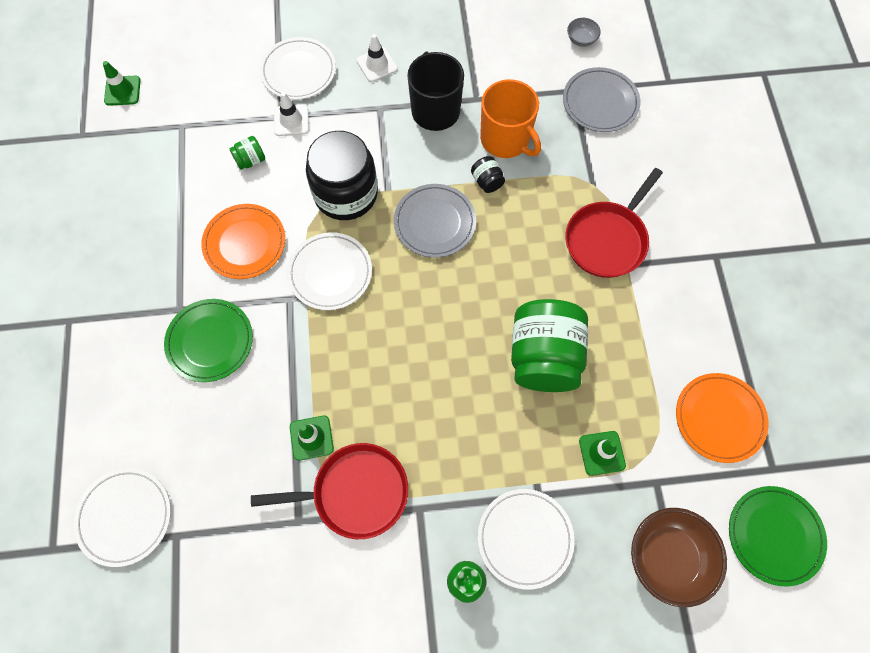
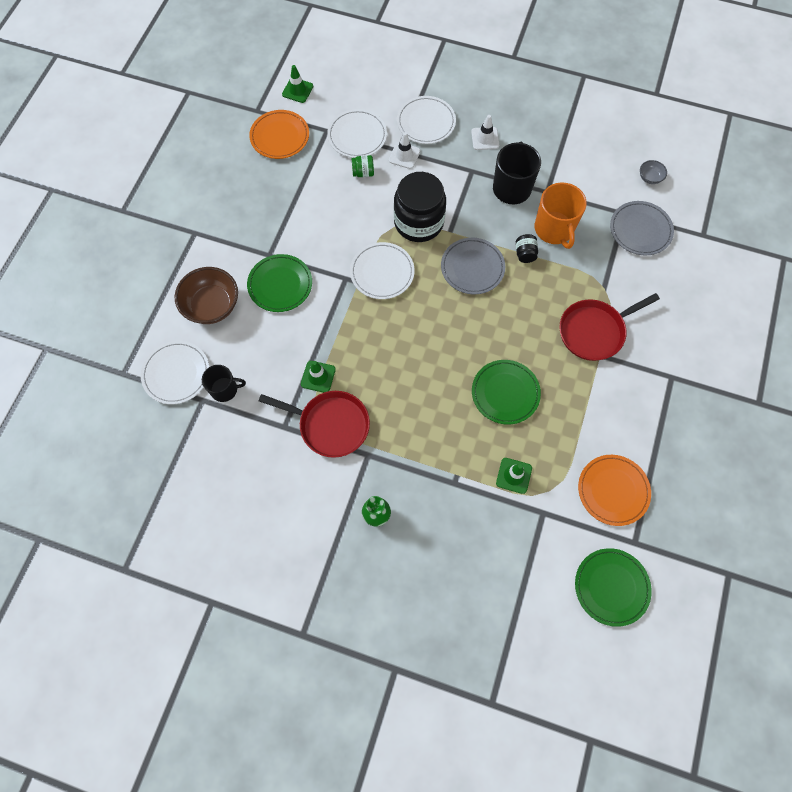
camera: 25 degrees right, 0 degrees up
orange plate [201,204,285,279] -> orange plate moved to [249,110,309,159]
white plate [478,489,575,590] -> white plate moved to [327,109,387,158]
green jar [511,299,588,392] -> green plate [472,360,541,425]
brown bowl [631,508,727,607] -> brown bowl moved to [175,267,238,324]
none -> black mug [202,365,246,402]

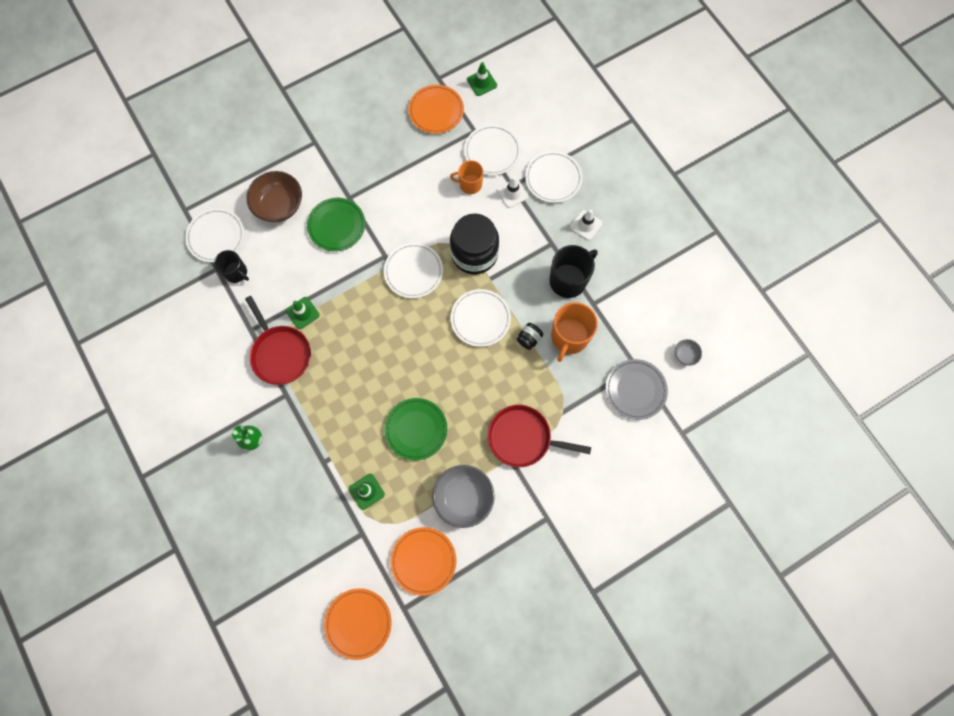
camera: 40 degrees right, 5 degrees up
green jar [351,155,374,177] -> orange mug [450,160,483,194]
grey plate [441,238,505,294] -> white plate [451,289,511,347]
green plate [575,548,652,627] -> orange plate [324,588,392,660]
none -> grey bowl [432,465,495,528]

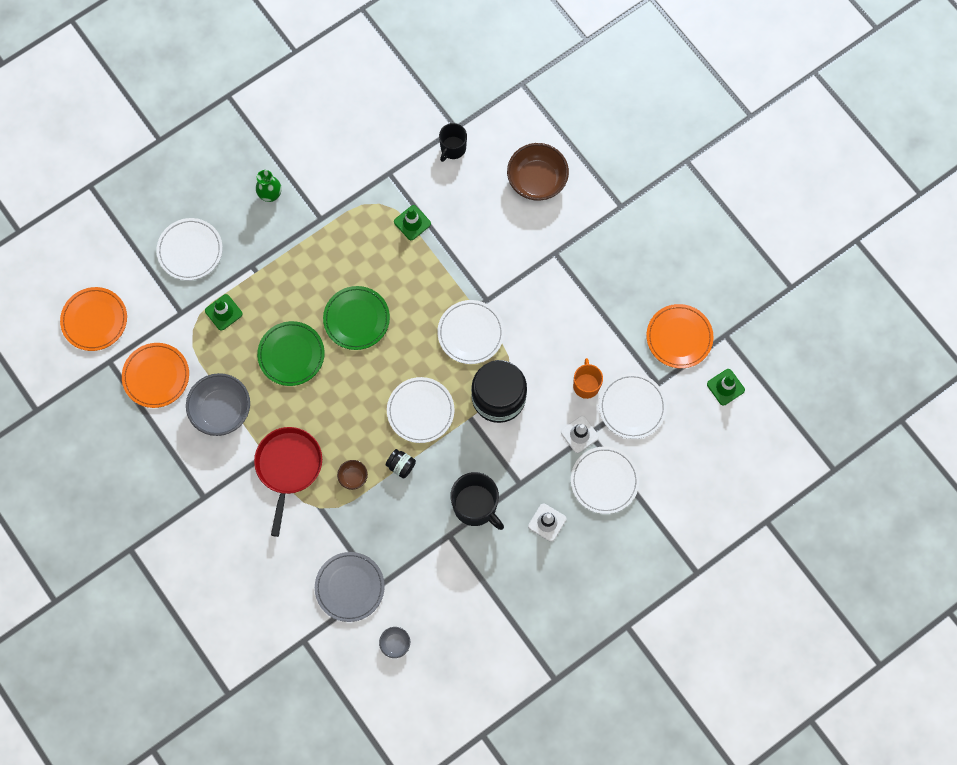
camera: 85 degrees right, 0 degrees up
white plate [185,208,244,263] -> white plate moved to [156,218,223,280]
red pan [245,296,311,385] -> none
green plate [307,198,365,251] -> green plate moved to [323,286,390,350]
orange mug [551,302,598,362] -> none
none -> brown bowl [337,460,368,490]

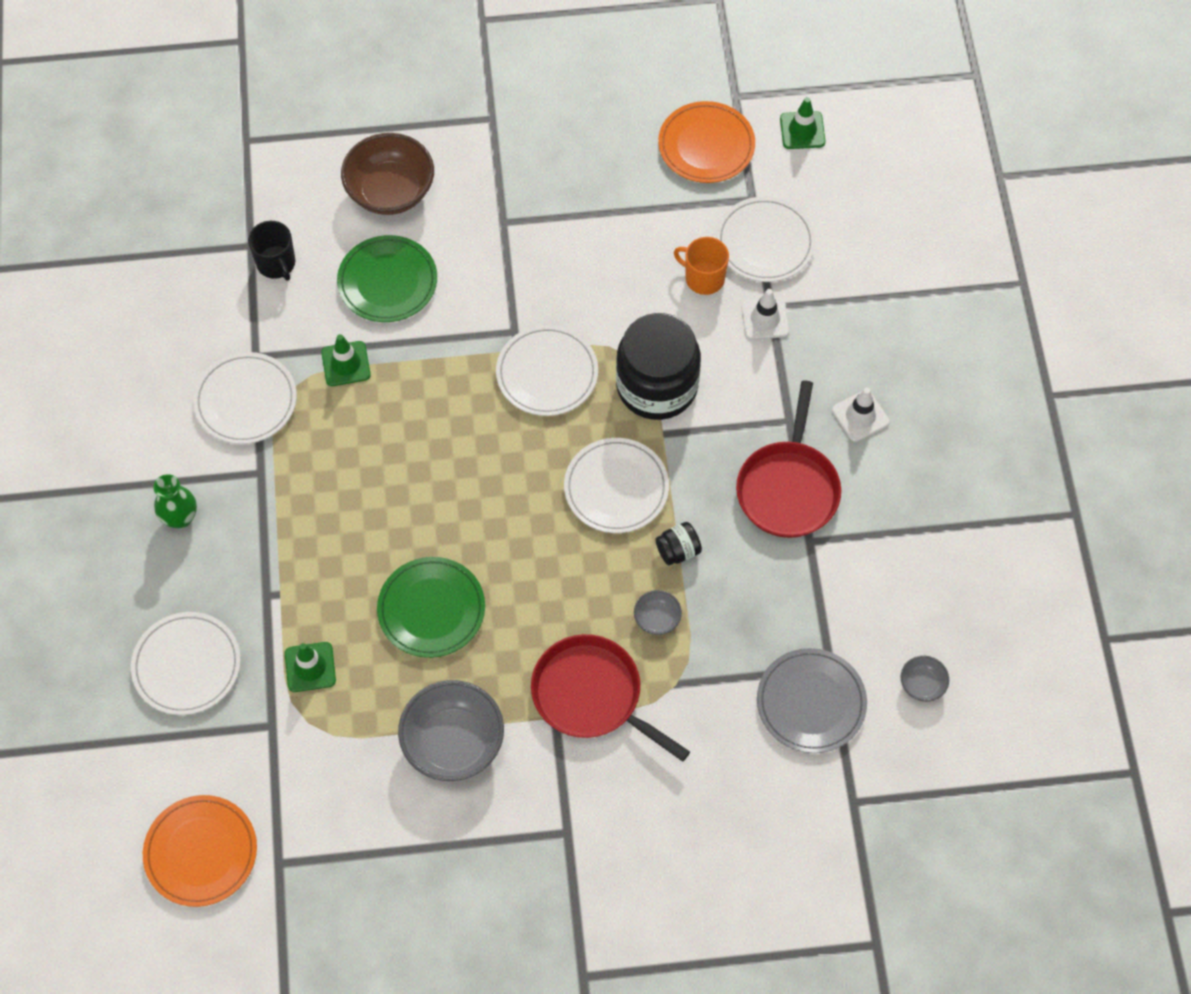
camera: 60 degrees left, 10 degrees down
orange plate [122,343,189,408] -> none
green plate [323,286,390,350] -> green plate moved to [337,235,437,322]
brown bowl [337,460,368,490] -> grey bowl [634,590,682,635]
black mug [451,472,504,530] -> red pan [736,380,841,538]
white plate [571,446,639,514] -> white plate moved to [193,352,297,444]

